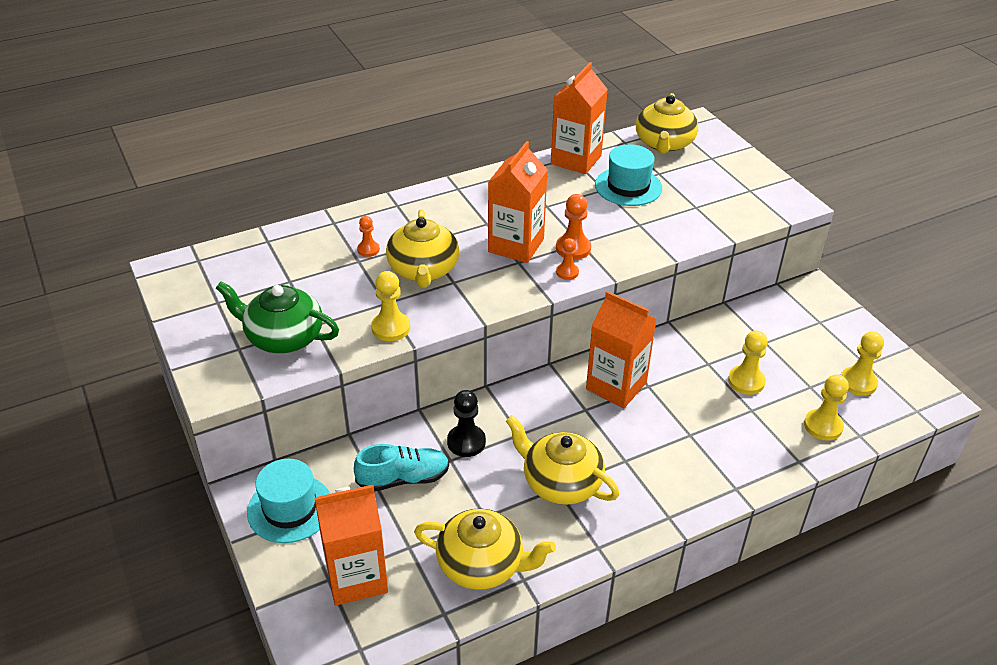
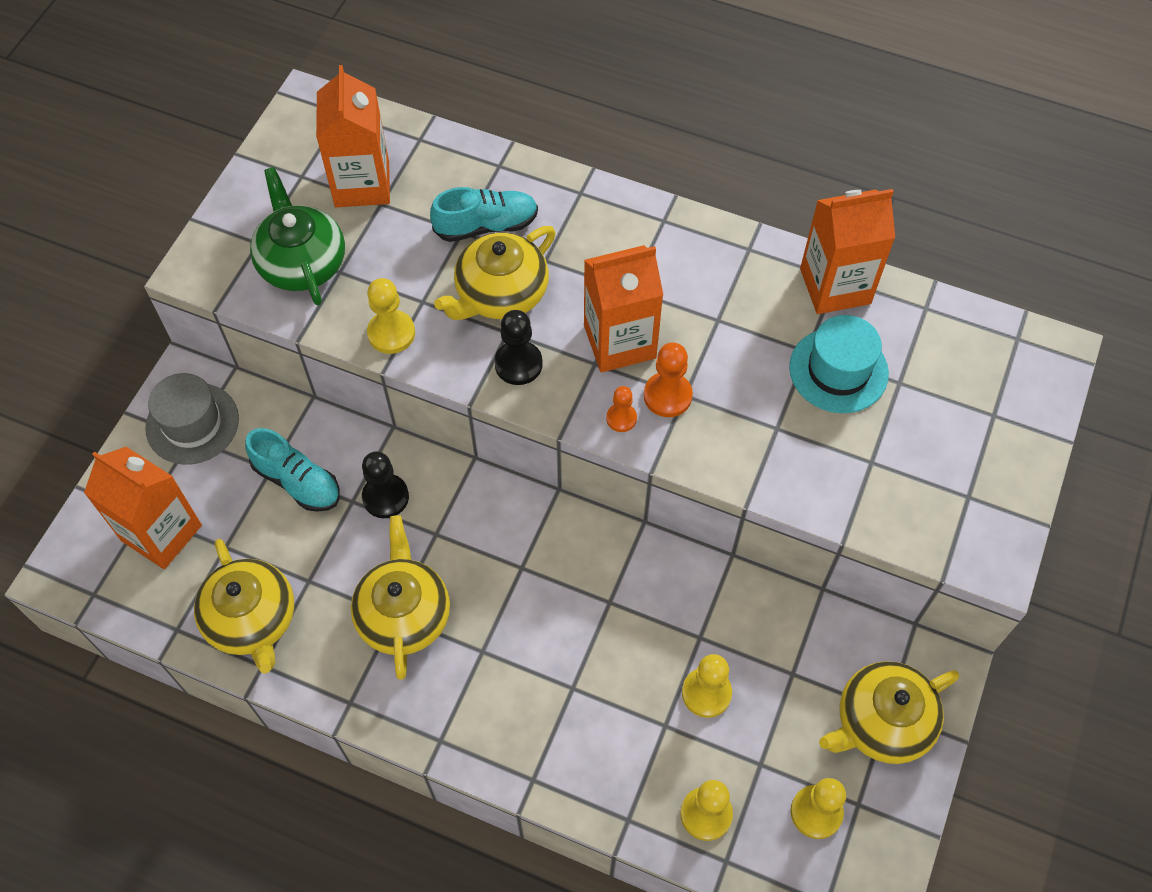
camera: 50 degrees right, 20 degrees up
turquoise hat [247,459,330,543] -> grey hat [145,373,239,465]
orange pawn [357,216,380,257] -> turquoise shoe [430,187,538,242]
orange carton [586,291,657,408] -> orange carton moved to [316,65,390,207]
yellow teapot [636,93,698,154] -> yellow teapot moved to [819,661,959,764]
none -> black pawn [494,310,543,385]

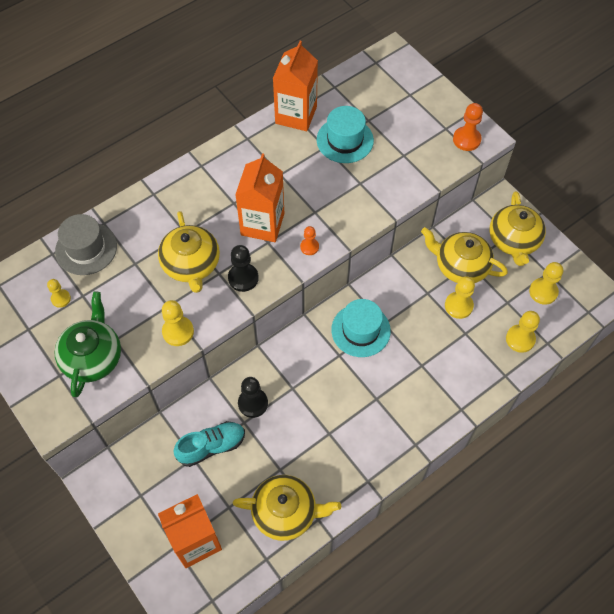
camera: 60 degrees left, 0 degrees up
grey hat [145,373,239,465] -> grey hat moved to [55,214,117,275]
green teapot [250,167,345,305] -> green teapot turned 90 degrees clockwise [54,291,121,397]
orange carton [316,65,390,207] -> yellow pawn [47,279,71,308]
yellow teapot [351,515,450,680] -> yellow teapot moved to [421,227,508,283]
turquoise shoe [430,187,538,242] -> none
orange pawn [644,342,693,417] -> orange pawn moved to [453,103,483,151]
none -> turquoise hat [331,299,391,357]

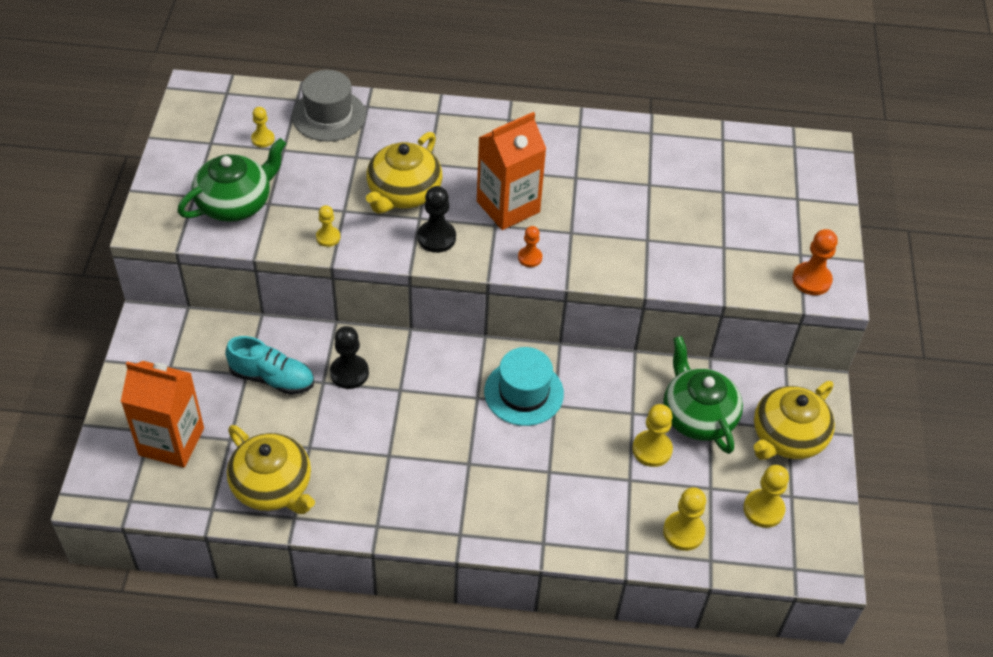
camera: 40 degrees right, 10 degrees down
yellow pawn [162,300,194,346] -> yellow pawn [316,205,340,247], size x0.63
orange carton [273,41,318,131] -> none
turquoise hat [317,106,374,163] -> none
yellow teapot [421,227,508,283] -> green teapot [663,336,743,454]

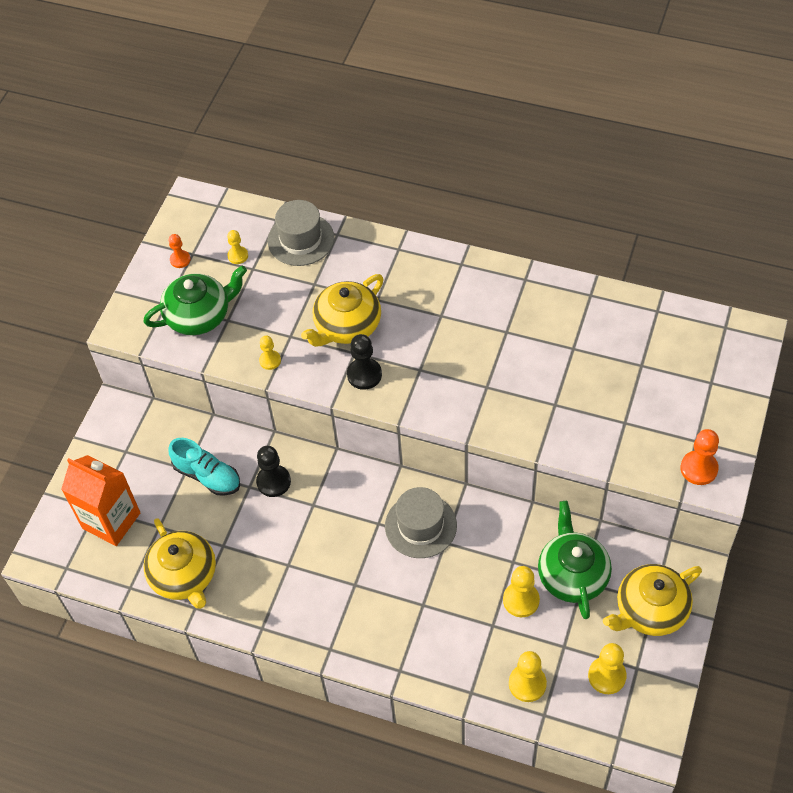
camera: 20 degrees right, 5 degrees up
orange carton [477,112,546,230] -> none
turquoise hat [484,347,564,426] -> grey hat [385,487,457,558]
orange pawn [518,226,542,267] -> orange pawn moved to [169,234,191,268]

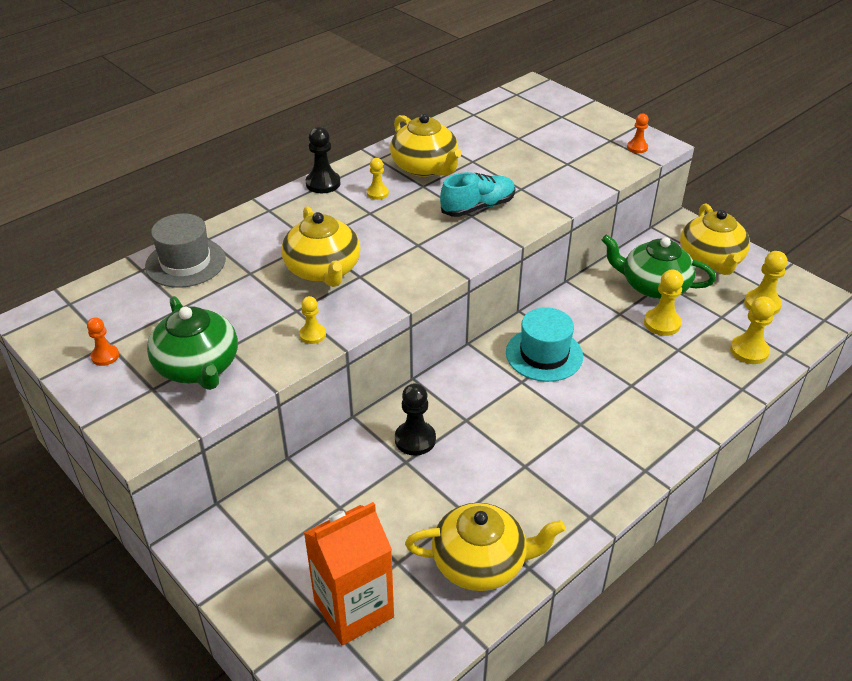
camera: 65 degrees left, 15 degrees down
green teapot [143,265,247,335] -> green teapot turned 150 degrees clockwise [147,296,238,390]
turquoise shoe [168,438,240,496] -> turquoise shoe moved to [440,172,515,217]
yellow pawn [227,230,248,264] -> yellow pawn moved to [367,158,389,200]
black pawn [347,334,382,390] -> black pawn moved to [306,126,341,193]
grey hat [385,487,457,558] -> turquoise hat [506,307,583,382]
orange pawn [680,429,719,485] -> orange pawn [627,113,649,153], size x0.63
none -> yellow teapot [390,114,462,177]

